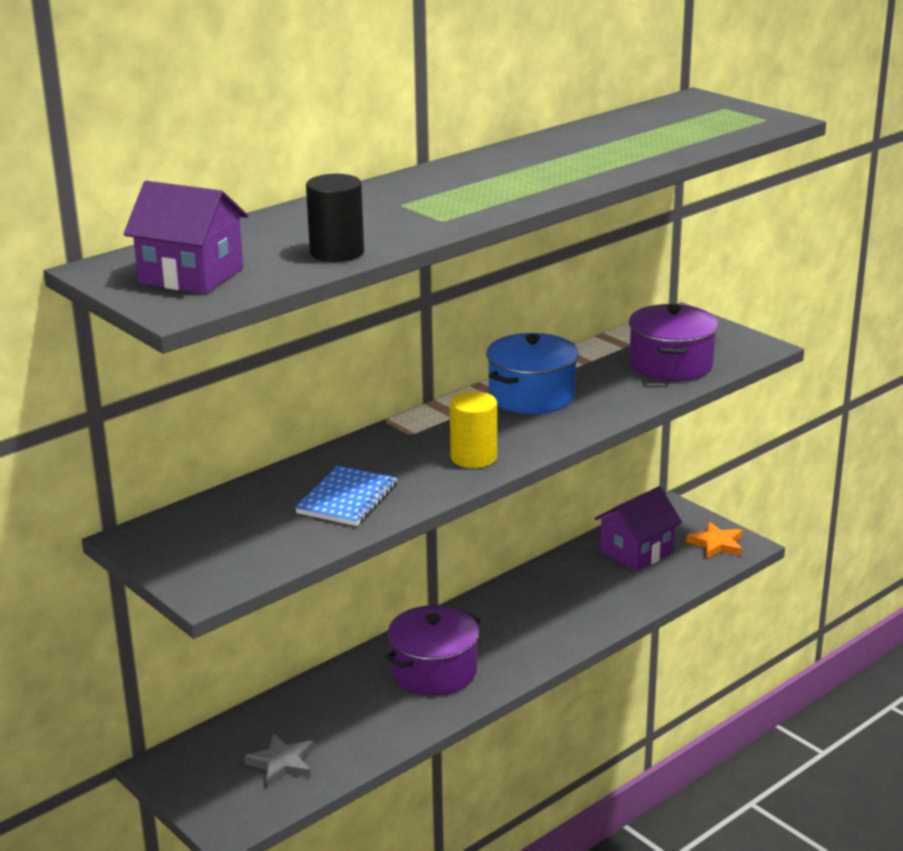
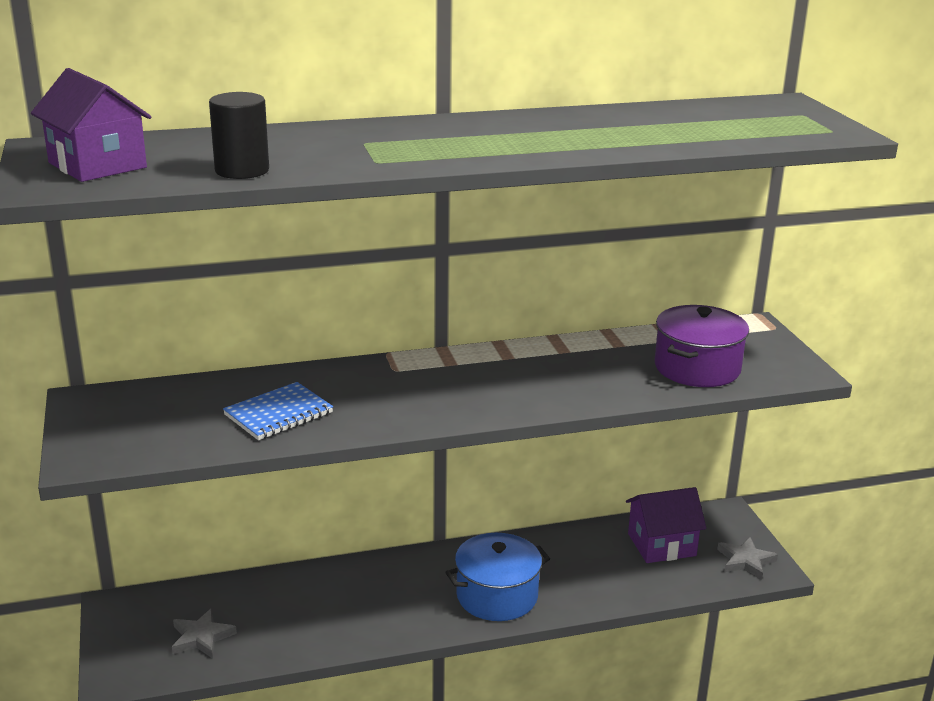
camera: 25 degrees right, 0 degrees up
purple pot [385,605,480,696] -> none
yellow cylinder [450,391,497,468] -> none
blue pot [486,333,579,414] -> blue pot moved to [445,533,550,621]
orange star [686,522,743,559] -> grey star [717,537,778,580]

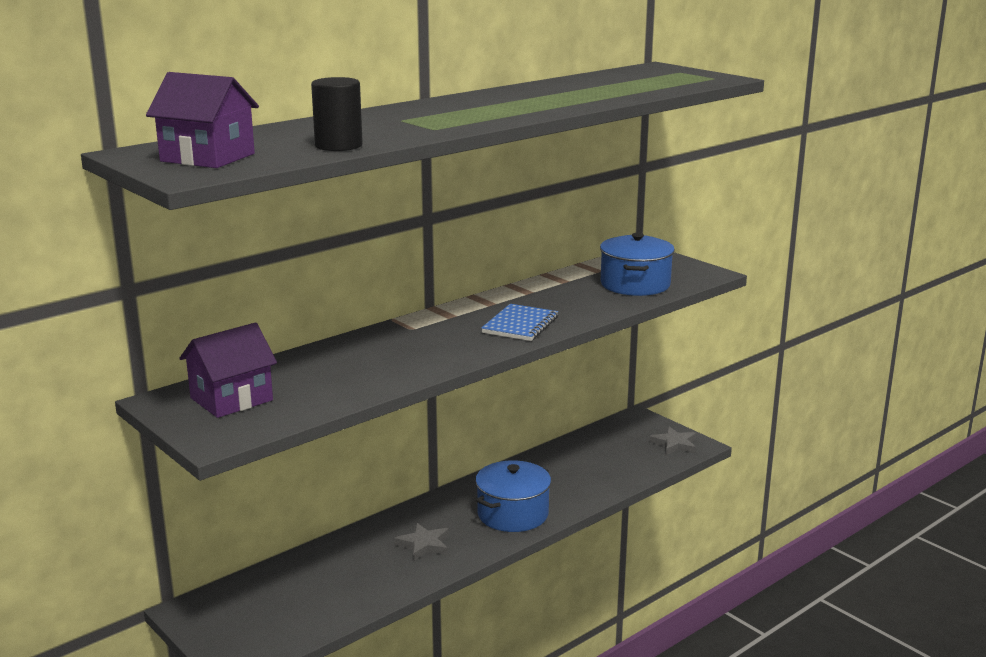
camera: 25 degrees left, 5 degrees down
grey star [172,608,237,659] -> grey star moved to [394,523,449,561]
blue notebook [223,382,333,440] -> blue notebook moved to [481,304,558,341]
purple house [626,487,706,563] -> purple house moved to [179,322,277,418]
purple pot [655,305,749,387] -> blue pot [600,233,675,296]

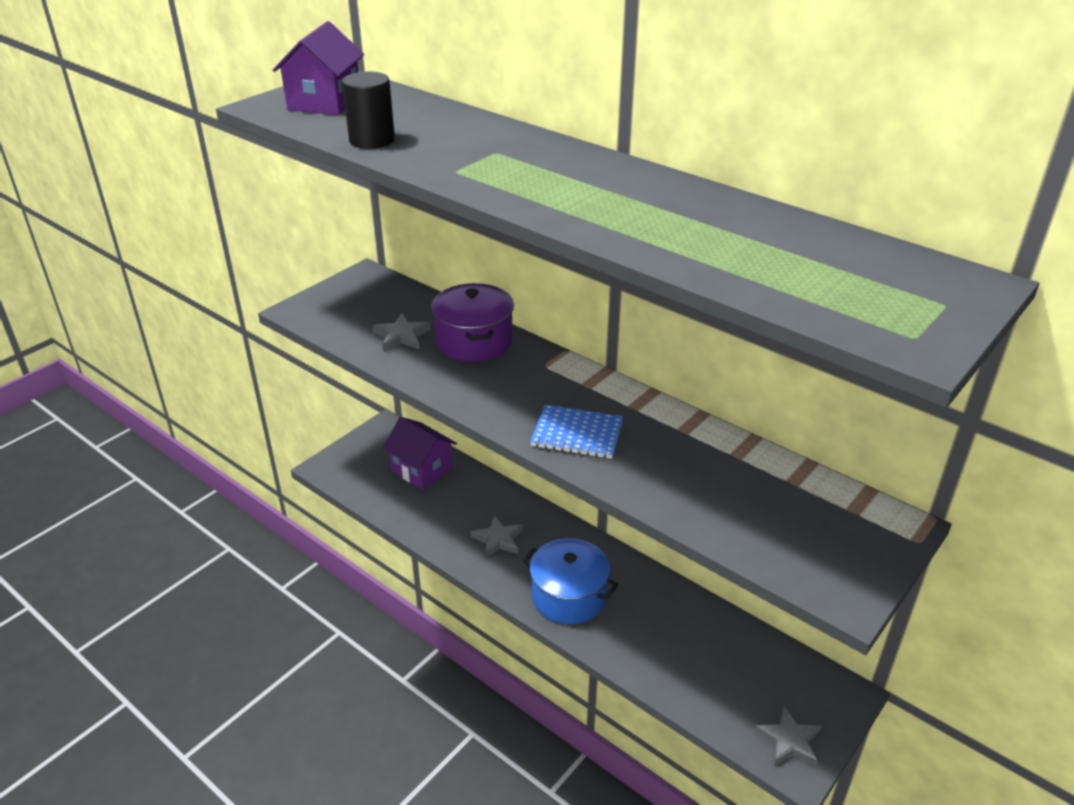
camera: 80 degrees right, 15 degrees up
purple house [179,322,277,418] -> purple house moved to [383,417,457,490]
blue pot [600,233,675,296] -> none
none -> grey star [373,313,431,351]
none -> purple pot [431,283,514,362]

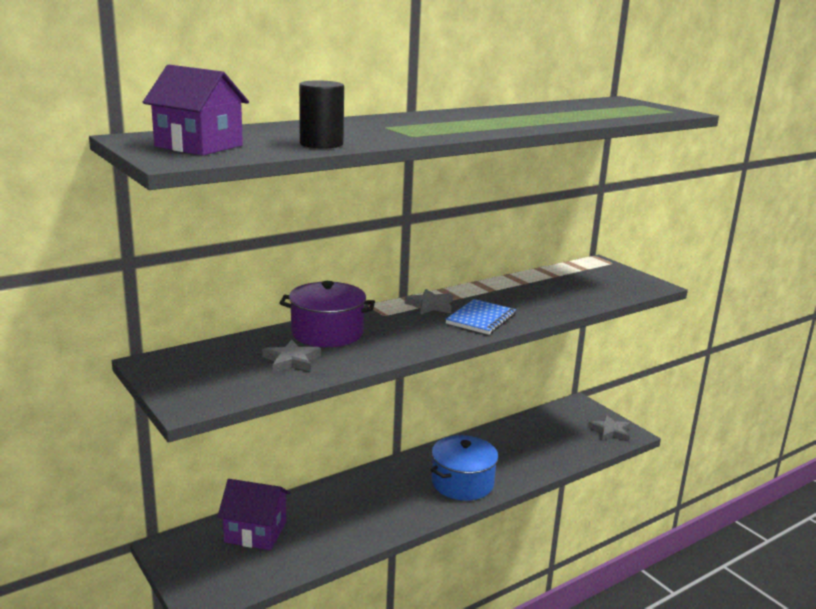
camera: 75 degrees left, 15 degrees down
purple house [383,417,457,490] -> purple house turned 45 degrees clockwise [217,479,290,550]
grey star [471,515,523,558] -> grey star moved to [405,289,453,315]

